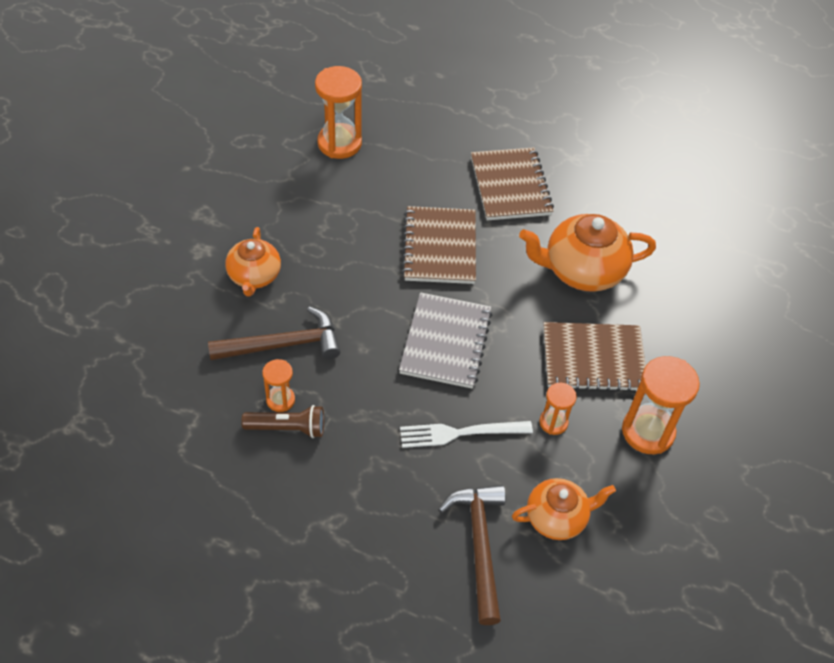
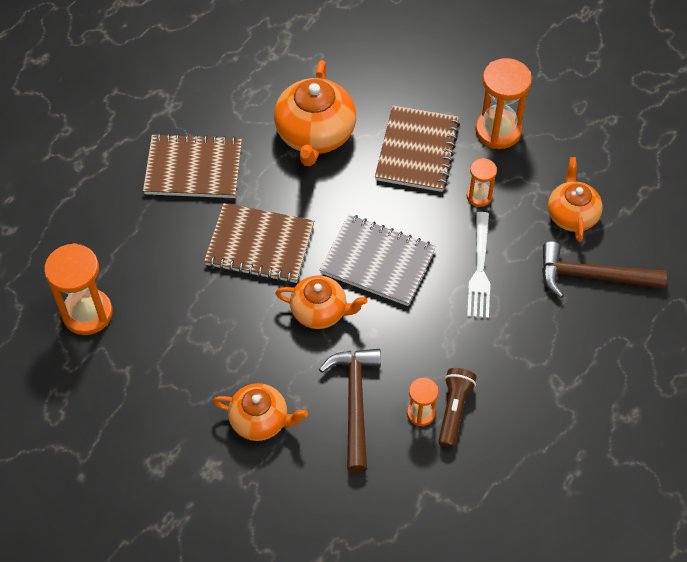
camera: 75 degrees left, 5 degrees up
none -> orange teapot [275,275,367,329]

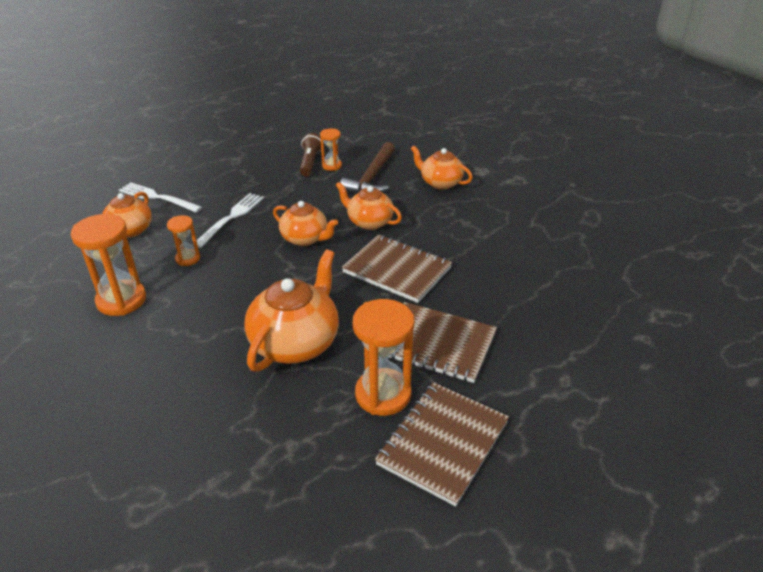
camera: 160 degrees left, 20 degrees down
orange hourglass [44,243,113,335] -> orange hourglass moved to [352,299,414,416]
grey notebook [320,214,436,306] -> orange teapot [273,201,338,246]
brown notebook [375,105,460,192] -> brown notebook moved to [375,382,509,506]
brown flashlight [438,368,476,448] -> brown flashlight turned 150 degrees clockwise [300,133,321,176]
brown hammer [542,241,667,298] -> white fork [119,182,202,213]

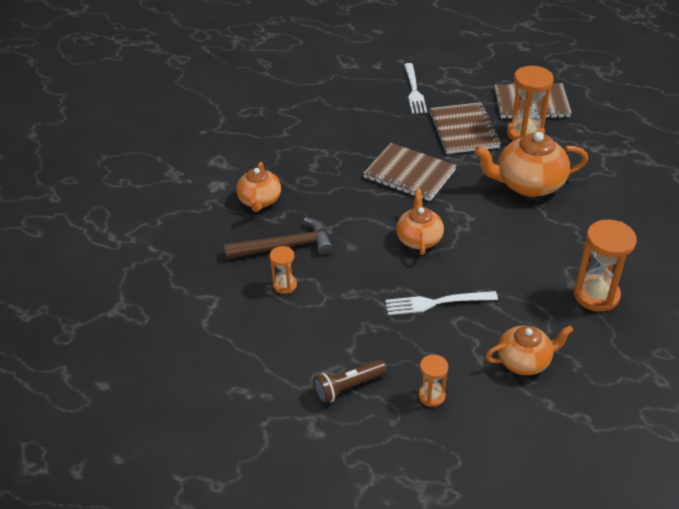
camera: 120 degrees left, 5 degrees up
white fork [119,182,202,213] -> white fork moved to [404,63,427,114]
orange hourglass [167,215,200,266] -> orange hourglass moved to [418,355,448,407]
brown flashlight [300,133,321,176] -> brown flashlight moved to [313,360,387,404]
orange teapot [336,182,402,230] -> none
brown notebook [342,235,452,303] -> brown notebook turned 60 degrees counterclockwise [363,143,457,201]

